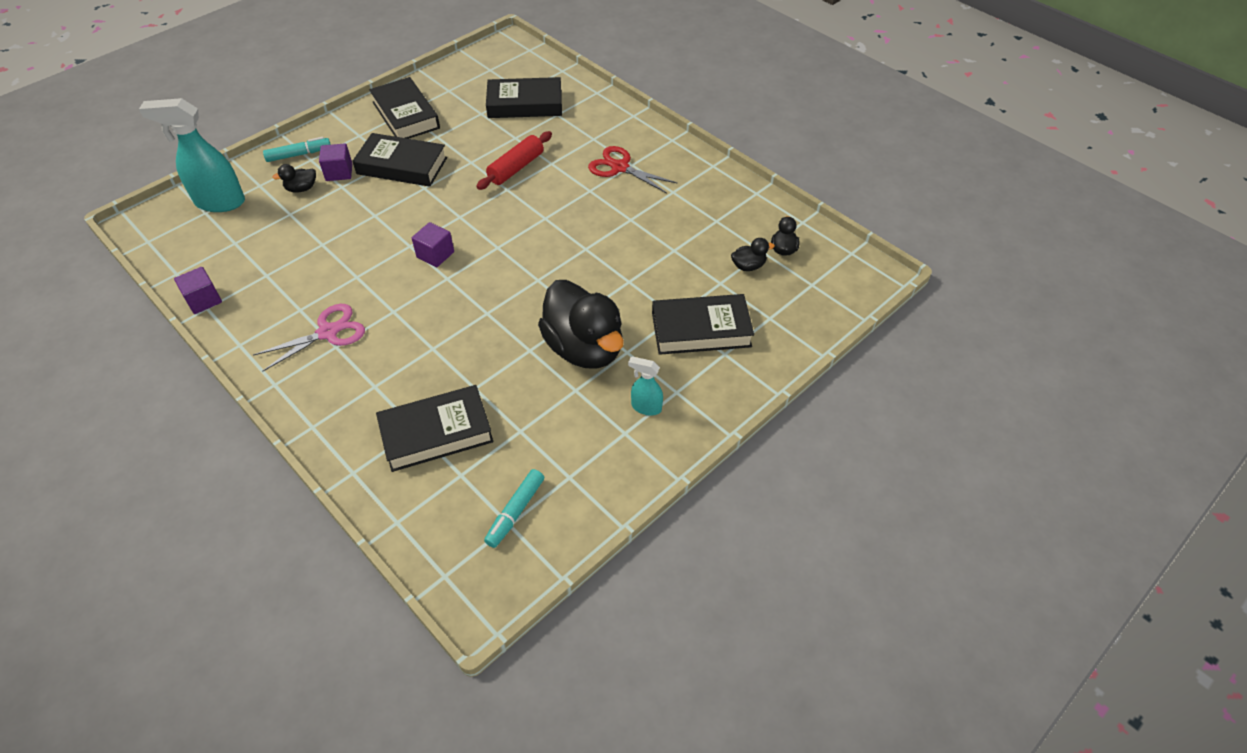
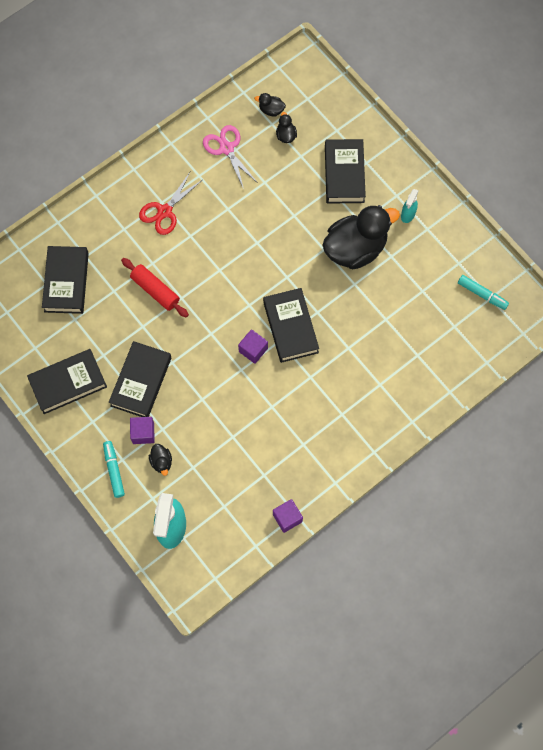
camera: 85 degrees left, 20 degrees up
pink scissors [253,304,365,372] -> pink scissors moved to [203,125,258,189]
black book [376,385,493,472] -> black book moved to [263,288,319,363]

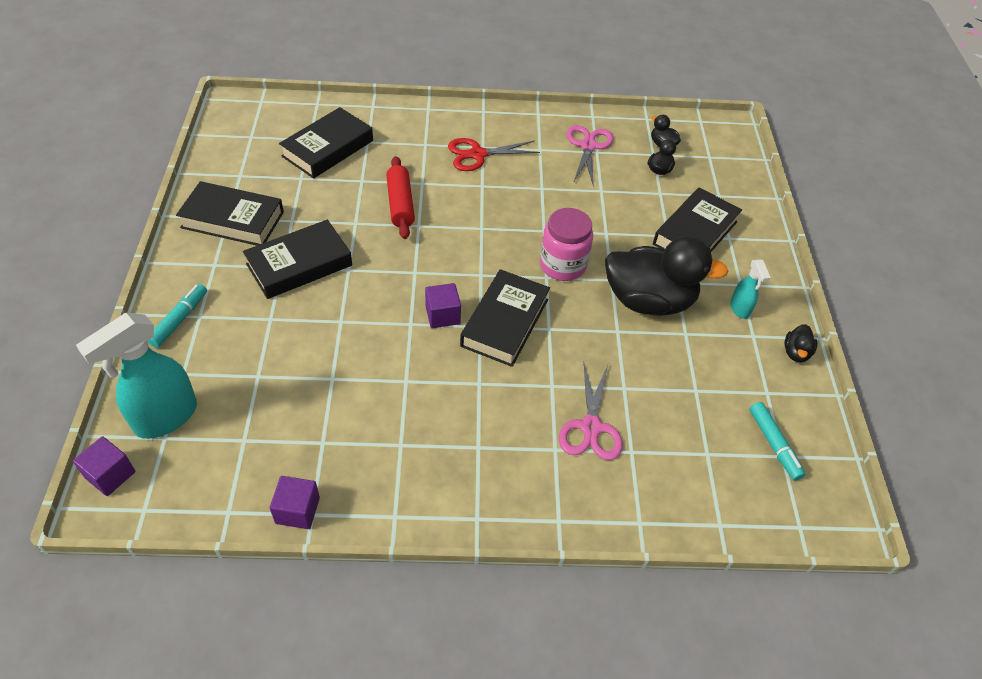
camera: 35 degrees right, 20 degrees down
purple cube [130,417,155,444] -> purple cube moved to [73,436,135,496]
black duck [149,444,172,476] -> black duck moved to [784,324,817,362]
turquoise spray bottle [401,189,418,223] -> turquoise spray bottle turned 75 degrees counterclockwise [730,260,771,319]
none -> pink jar [540,208,593,281]
none -> pink scissors [559,363,623,460]

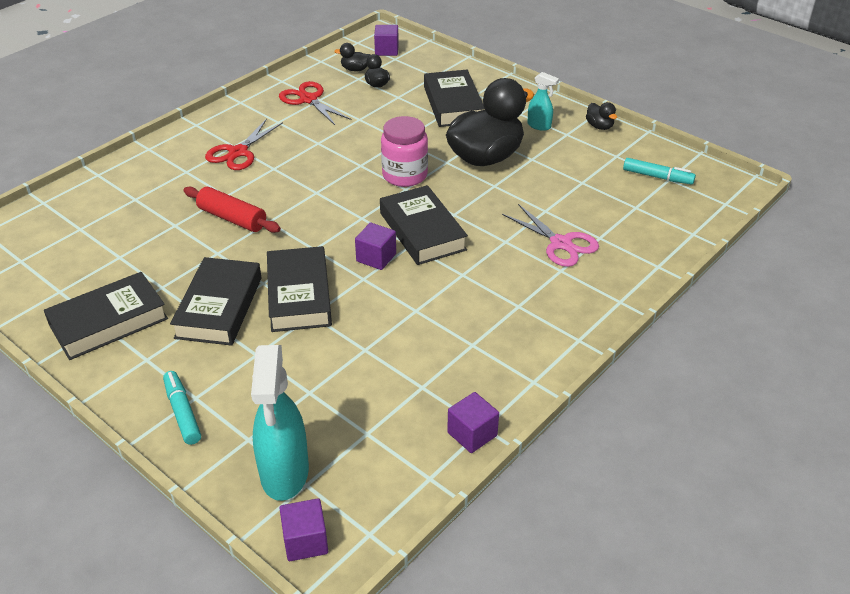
camera: 45 degrees left, 10 degrees down
black book [279,107,373,179] -> black book moved to [267,246,332,332]
pink scissors [567,125,614,187] -> red scissors [279,81,352,125]
none -> purple cube [374,25,399,56]

